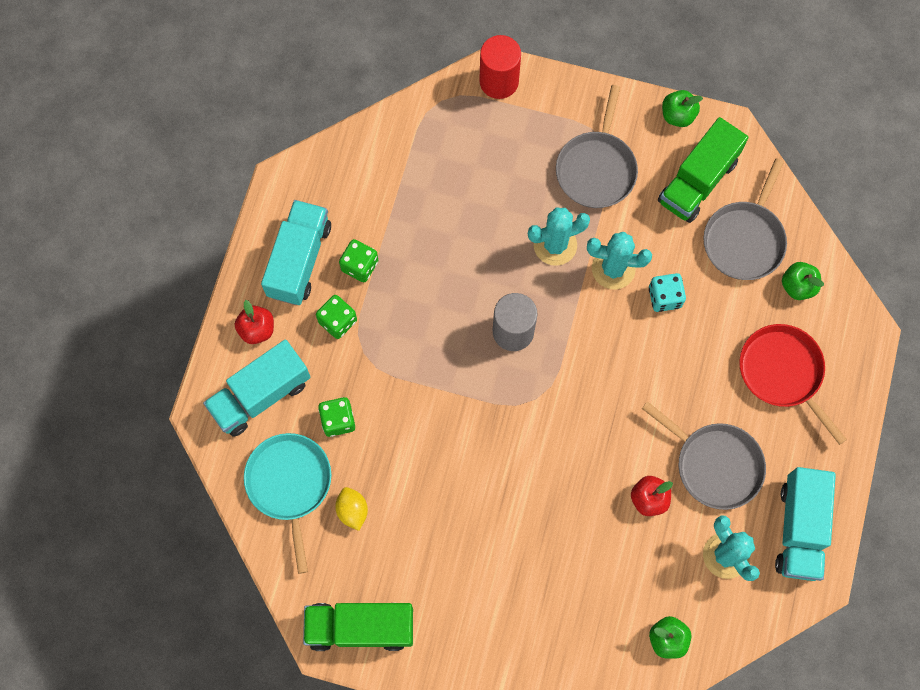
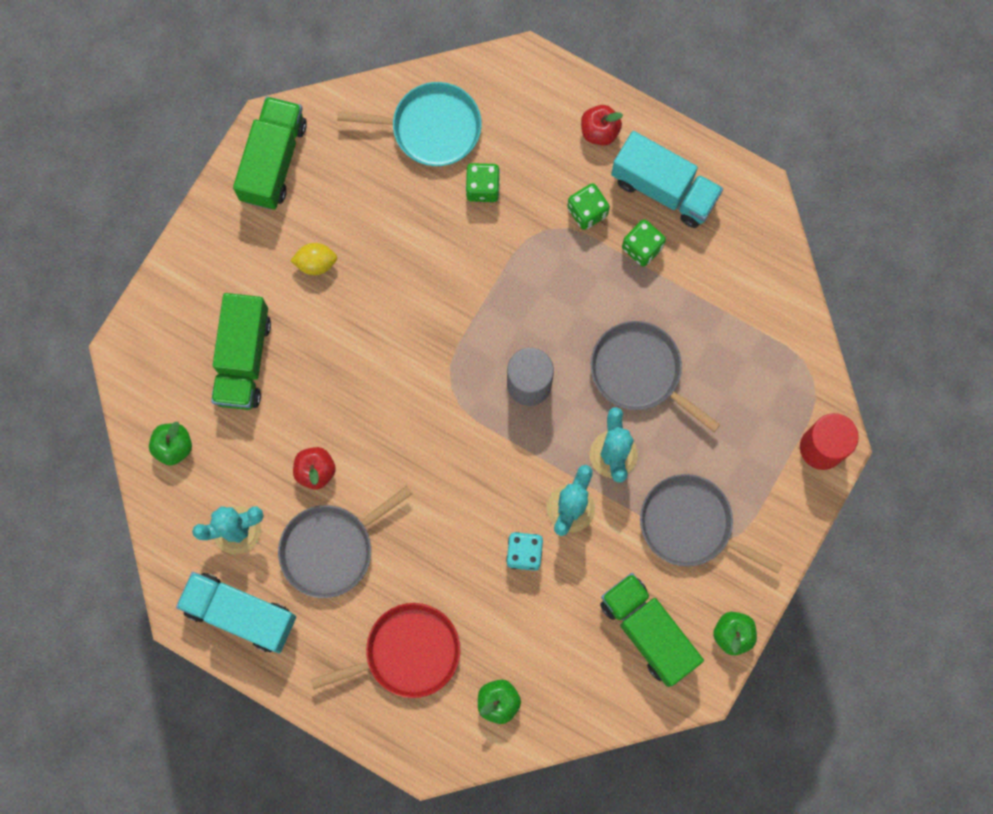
camera: 105 degrees right, 5 degrees up
turquoise truck [203,340,311,437] -> none
yellow lemon [335,487,368,531] -> yellow lemon moved to [290,243,337,275]
grey pan [703,158,787,280] -> grey pan moved to [590,321,720,432]
none -> green truck [211,293,271,410]

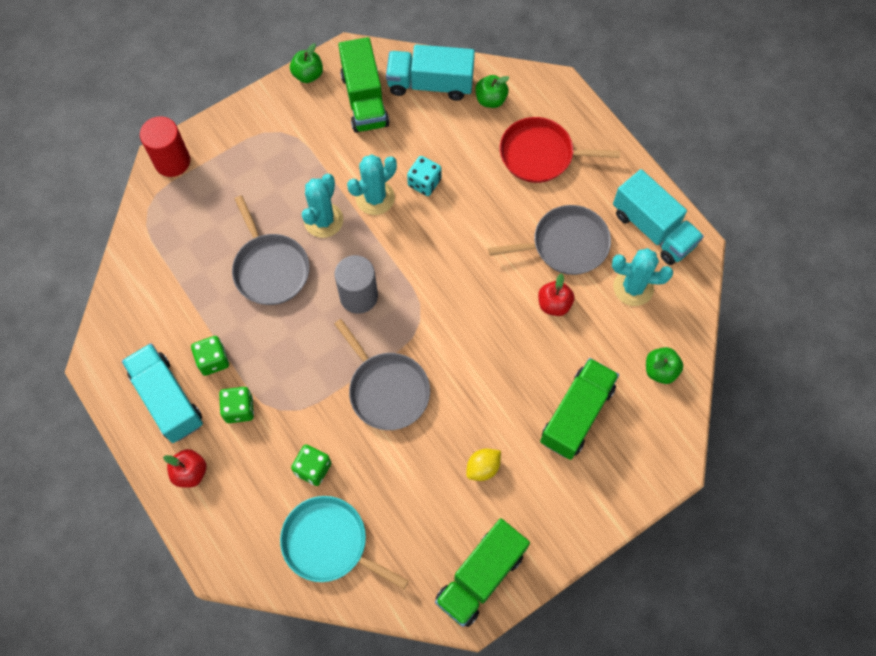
camera: 155 degrees left, 10 degrees down
yellow lemon [290,243,337,275] -> yellow lemon turned 60 degrees counterclockwise [466,449,501,481]
grey pan [640,474,783,573] -> grey pan moved to [334,319,430,430]
none -> turquoise truck [386,45,475,101]

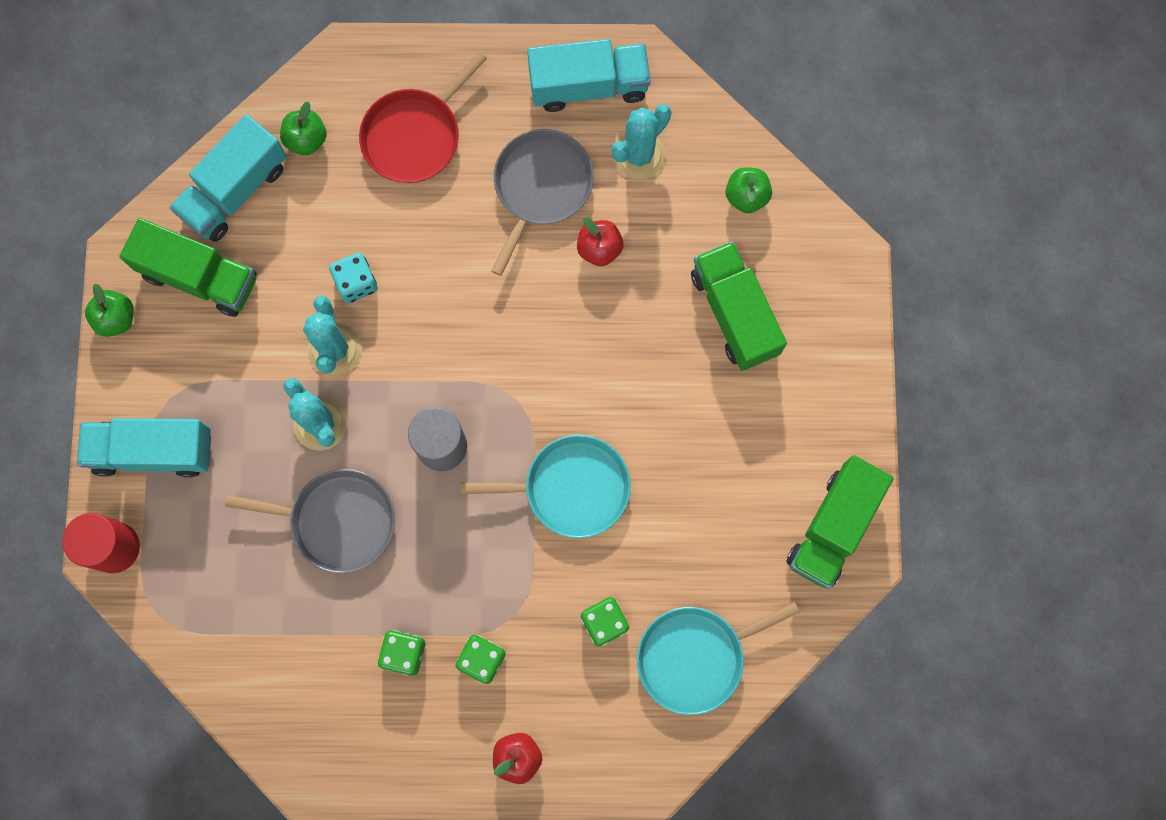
camera: 55 degrees left, 10 degrees up
turquoise truck [122,343,203,443] -> turquoise truck moved to [77,418,211,478]
grey pan [334,319,430,430] -> turquoise pan [461,435,631,538]
green truck [435,518,530,627] -> green truck turned 45 degrees clockwise [787,455,893,589]
yellow lemon [466,449,501,481] -> none

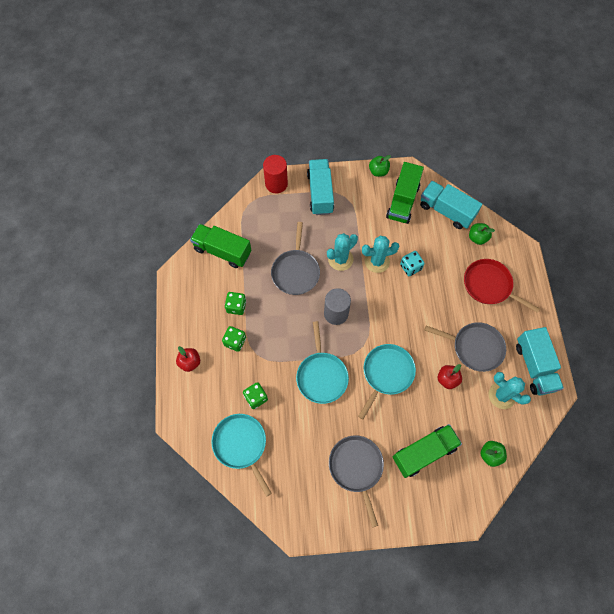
camera: 85 degrees right, 10 degrees down
green truck [787,455,893,589] -> green truck moved to [190,224,252,268]
none -> grey pan [329,436,384,528]
none -> turquoise pan [358,344,416,419]

